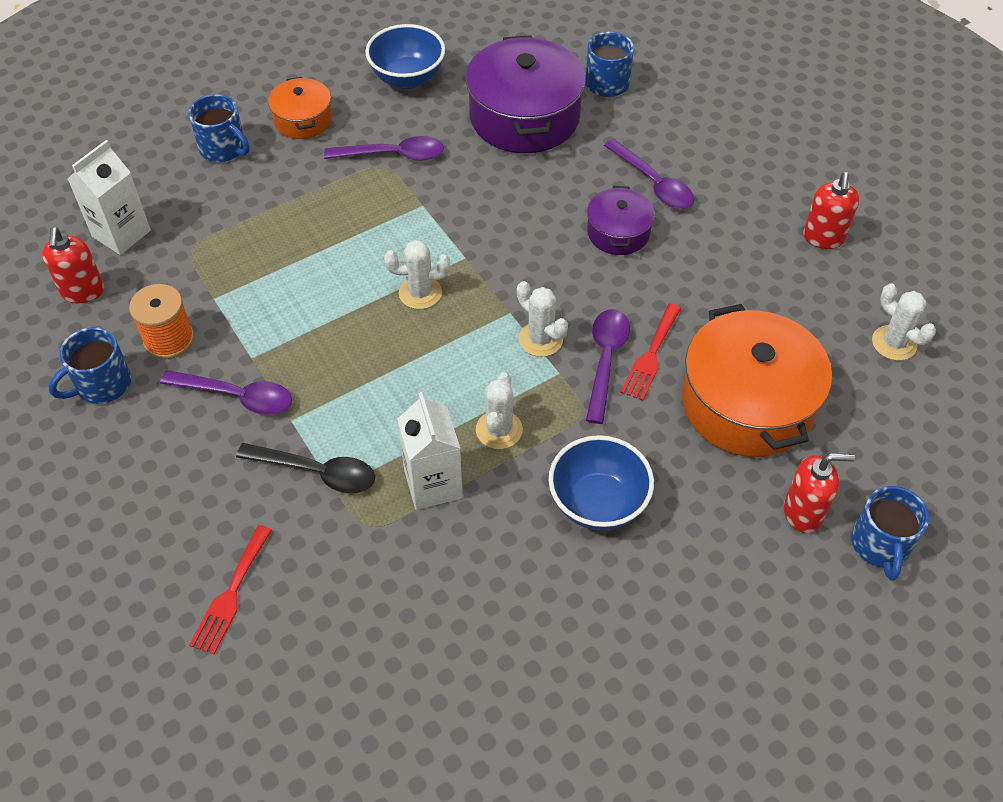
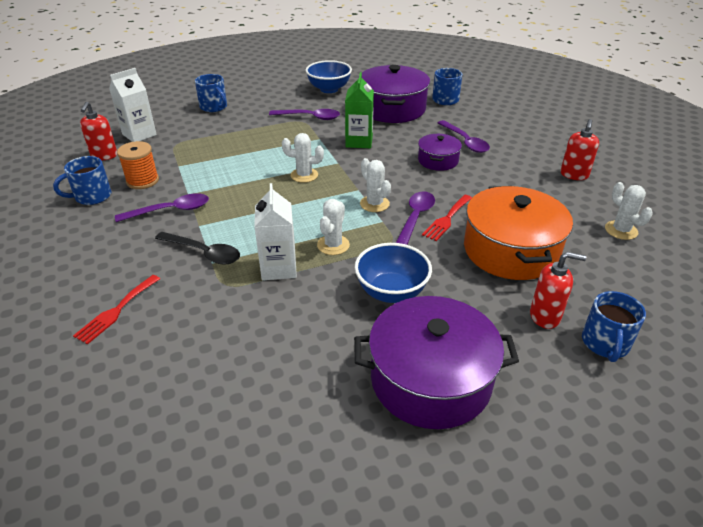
camera: 10 degrees right, 15 degrees down
purple spoon [160,370,292,415] -> purple spoon turned 45 degrees counterclockwise [115,193,209,222]
orange pot [268,77,332,139] -> none
none -> green carton [345,72,374,148]
none -> purple pot [354,296,519,429]

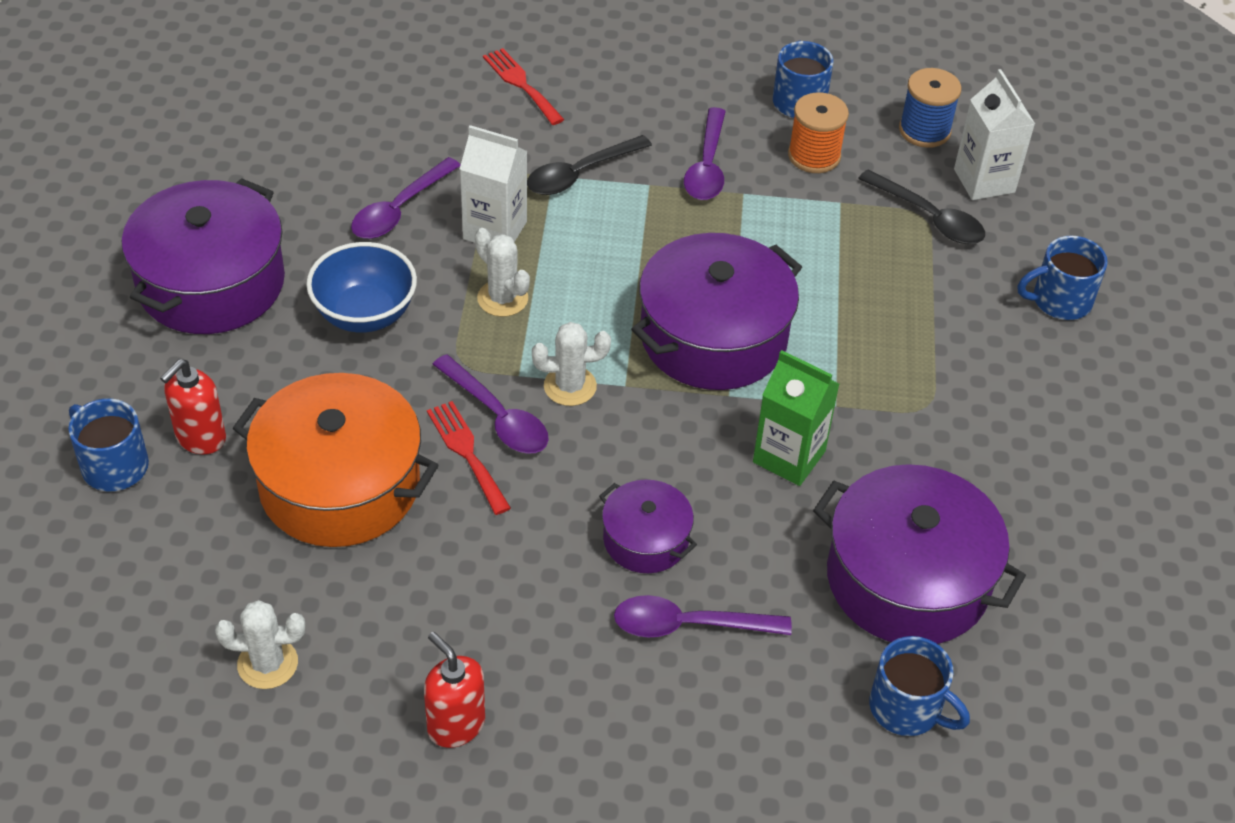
camera: 115 degrees right, 10 degrees up
red soap dispenser [80,102,117,160] -> blue spool [899,68,962,148]
purple spoon [269,109,340,120] -> purple spoon moved to [351,157,461,239]
white cactus [282,133,324,183] -> purple pot [631,233,802,390]
blue bowl [305,60,352,93] -> none
none -> black spoon [858,169,985,244]

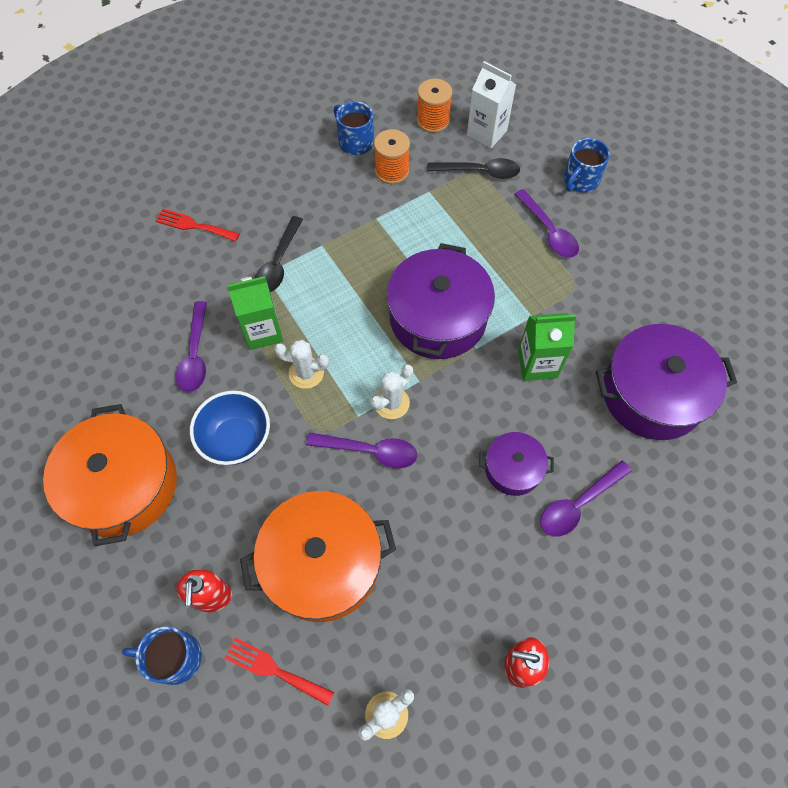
camera: 35 degrees left, 15 degrees up
purple pot [122,178,285,334] -> orange pot [43,404,177,546]
red fork [427,401,511,515] -> red fork moved to [224,637,334,706]
white carton [460,125,527,243] -> green carton [227,276,283,350]
purple spoon [684,107,726,200] -> purple spoon moved to [515,189,579,258]
blue mug [869,636,970,736] -> none
blue spool [899,68,962,148] -> orange spool [417,79,452,133]

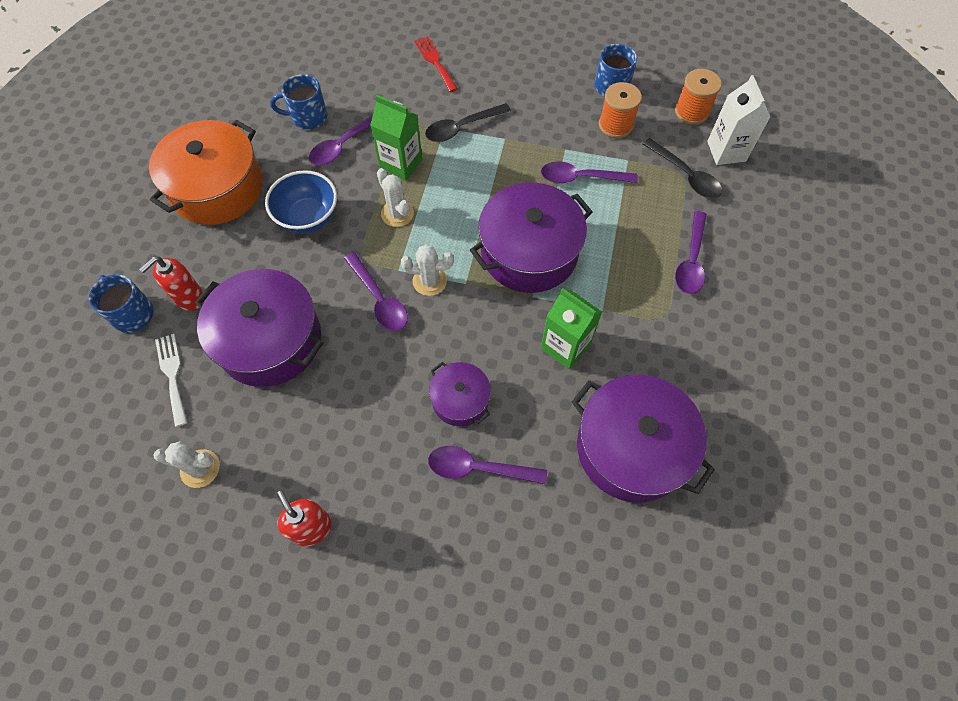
camera: 45 degrees right, 0 degrees up
red fork [224,637,334,706] -> white fork [155,334,187,427]
orange pot [240,491,396,622] -> purple pot [195,269,323,387]
blue mug [564,138,610,193] -> blue mug moved to [270,74,327,129]
none -> purple spoon [541,161,638,183]

